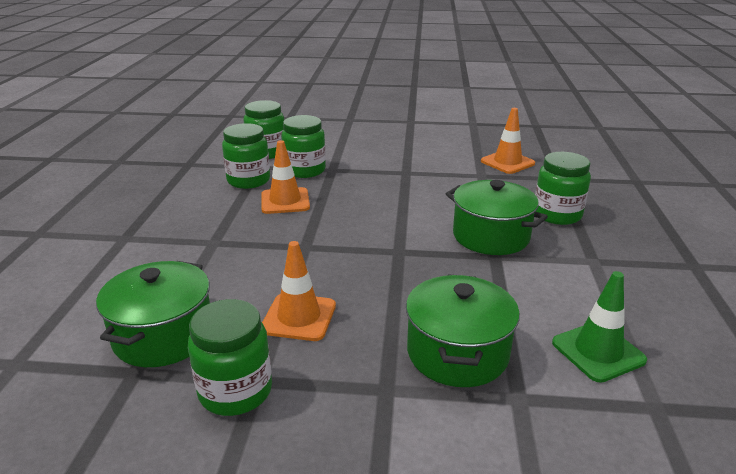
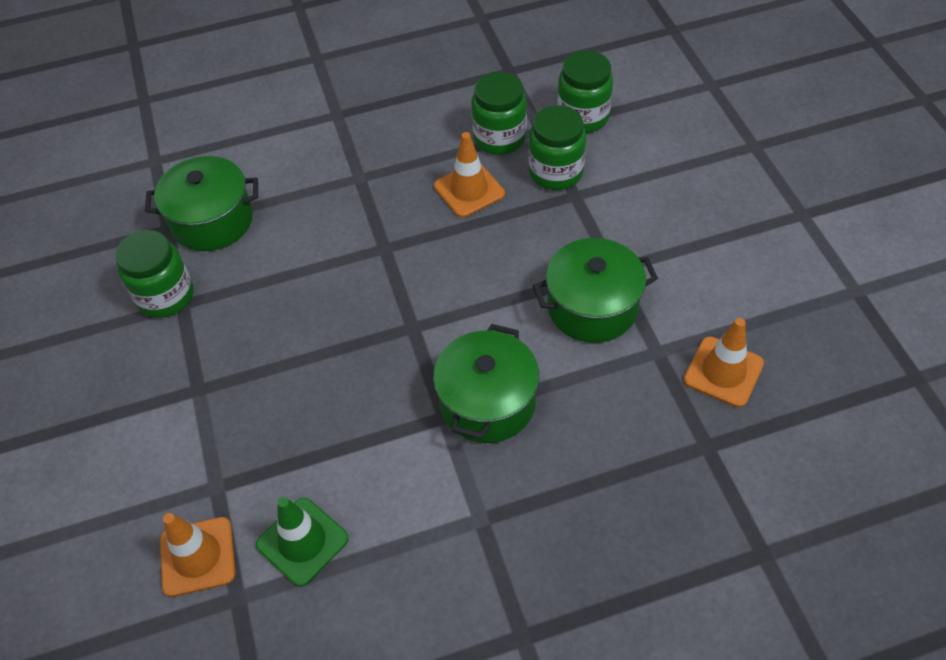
camera: 70 degrees right, 25 degrees up
orange traffic cone [262,241,336,341] -> orange traffic cone moved to [160,513,236,597]
green pot [406,274,520,387] -> green pot moved to [533,238,658,343]
green jar [535,152,591,225] -> none

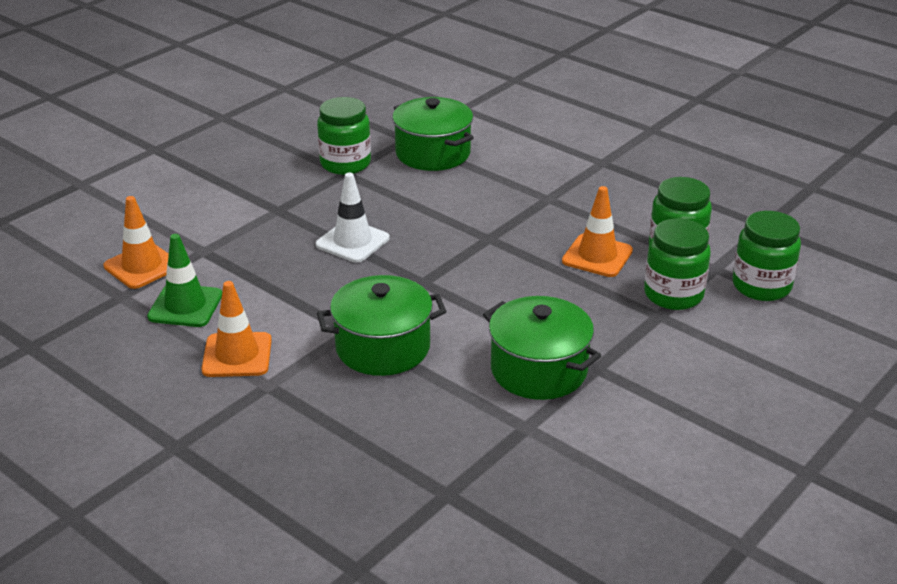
camera: 55 degrees right, 20 degrees down
orange traffic cone [684,318,764,407] -> orange traffic cone moved to [201,281,272,377]
none -> white traffic cone [316,172,390,263]

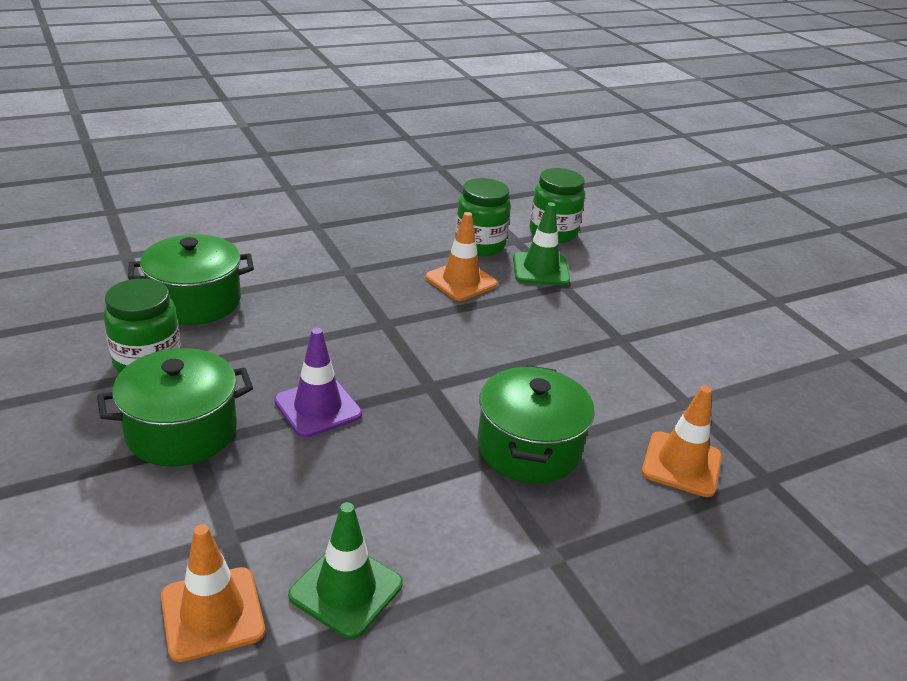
camera: 70 degrees left, 0 degrees up
orange traffic cone [201,281,272,377] -> orange traffic cone moved to [642,386,722,497]
white traffic cone [316,172,390,263] -> purple traffic cone [274,328,362,438]
green pot [483,296,601,400] -> green pot moved to [97,348,253,466]
green jar [644,219,711,310] -> green traffic cone [513,202,570,286]

